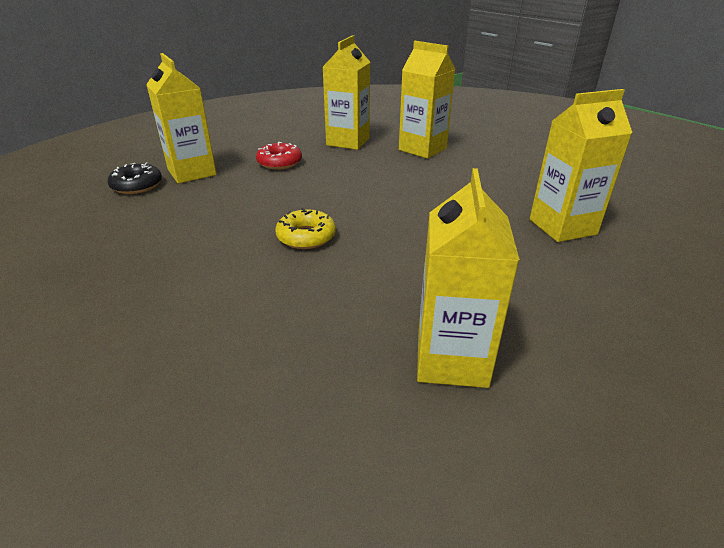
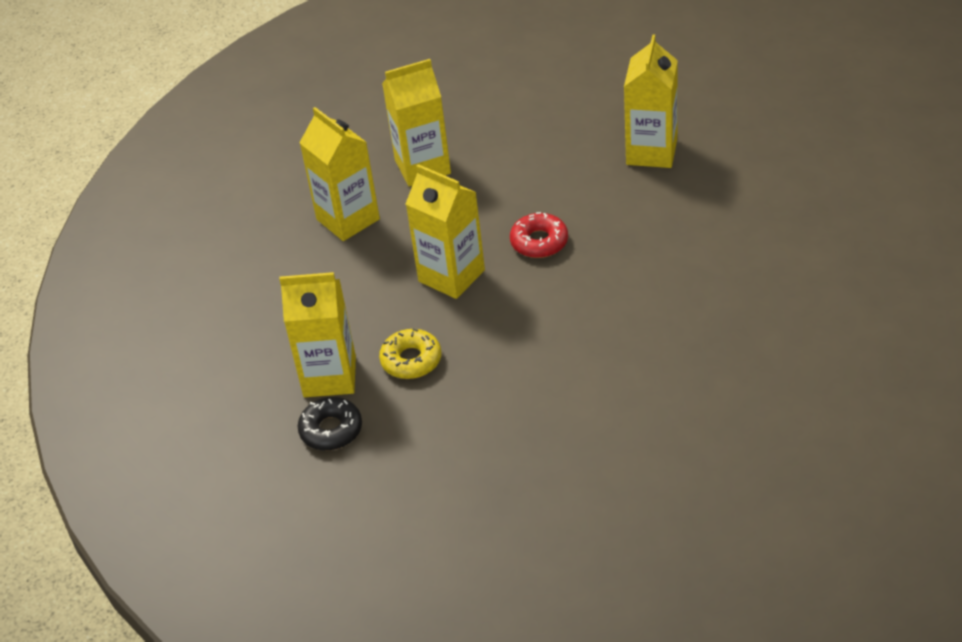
camera: 55 degrees left, 10 degrees up
red donut [256,142,302,170] -> red donut moved to [510,212,568,258]
yellow donut [275,208,336,249] -> yellow donut moved to [379,328,441,379]
yellow carton [417,168,520,388] -> yellow carton moved to [406,164,485,299]

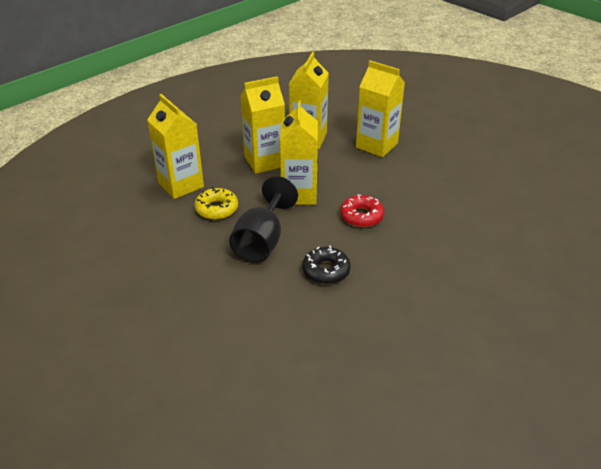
camera: 50 degrees right, 5 degrees down
black donut [298,397,362,451] -> black donut moved to [302,245,351,284]
yellow carton [624,34,678,168] -> yellow carton moved to [240,76,285,174]
none -> black goblet [229,176,298,263]

